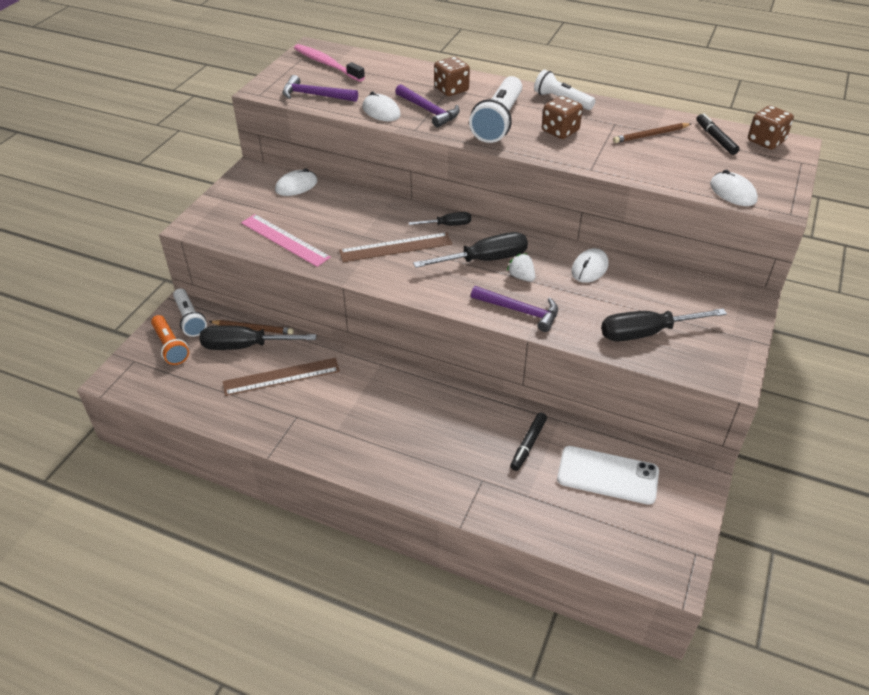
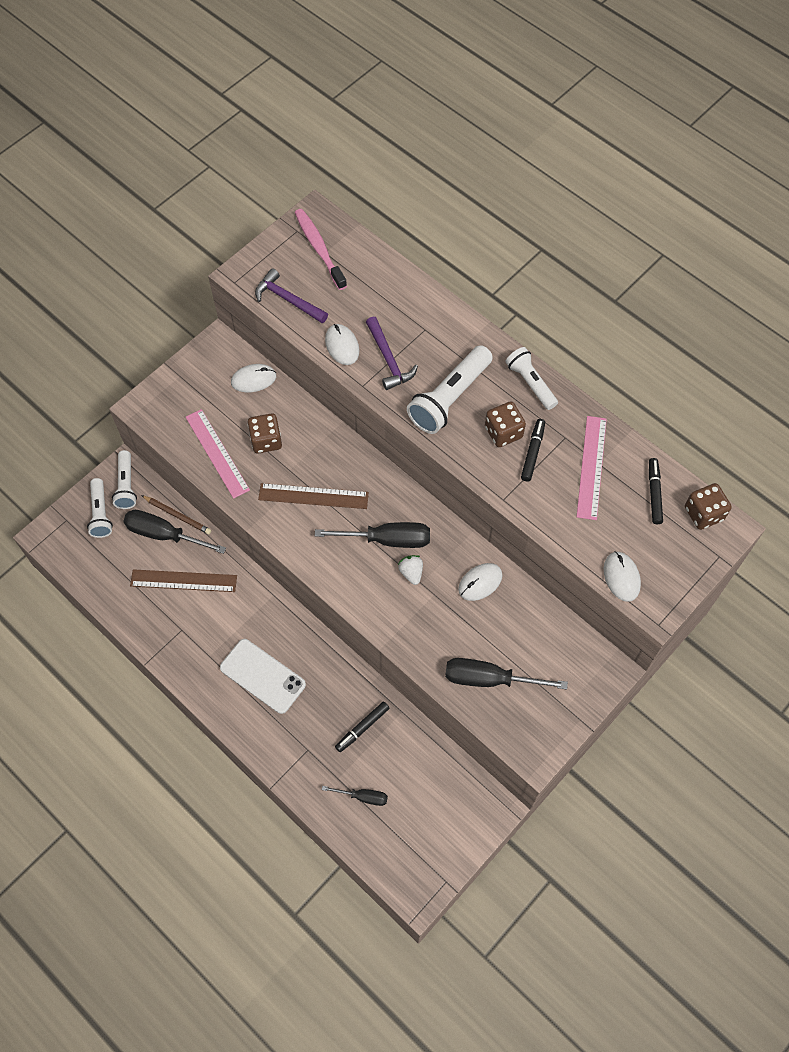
camera: 20 degrees right, 20 degrees up
orange flashlight [151,315,189,365] -> white flashlight [87,478,113,538]
black screwdriver [409,212,471,226] -> black screwdriver moved to [322,786,388,806]
brown dice [434,57,470,96] -> brown dice moved to [248,413,282,453]
purple hammer [471,286,558,332] -> none
white phone [557,446,659,505] -> white phone moved to [220,639,306,714]
brown pencil [613,123,691,143] -> pink ruler [576,416,607,520]
none -> black marker [521,419,545,481]

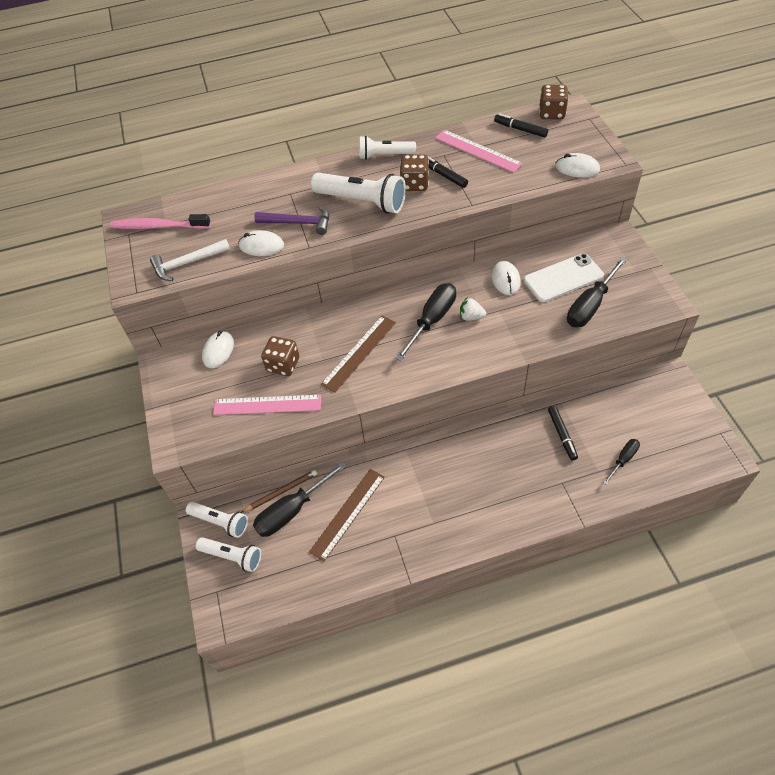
camera: 55 degrees left, 10 degrees down
white phone [220,639,306,714] -> white phone moved to [524,253,604,302]
purple hammer [255,268,328,323] -> white hammer [150,239,230,281]
white flashlight [407,345,493,434] -> white flashlight turned 45 degrees counterclockwise [311,173,406,213]

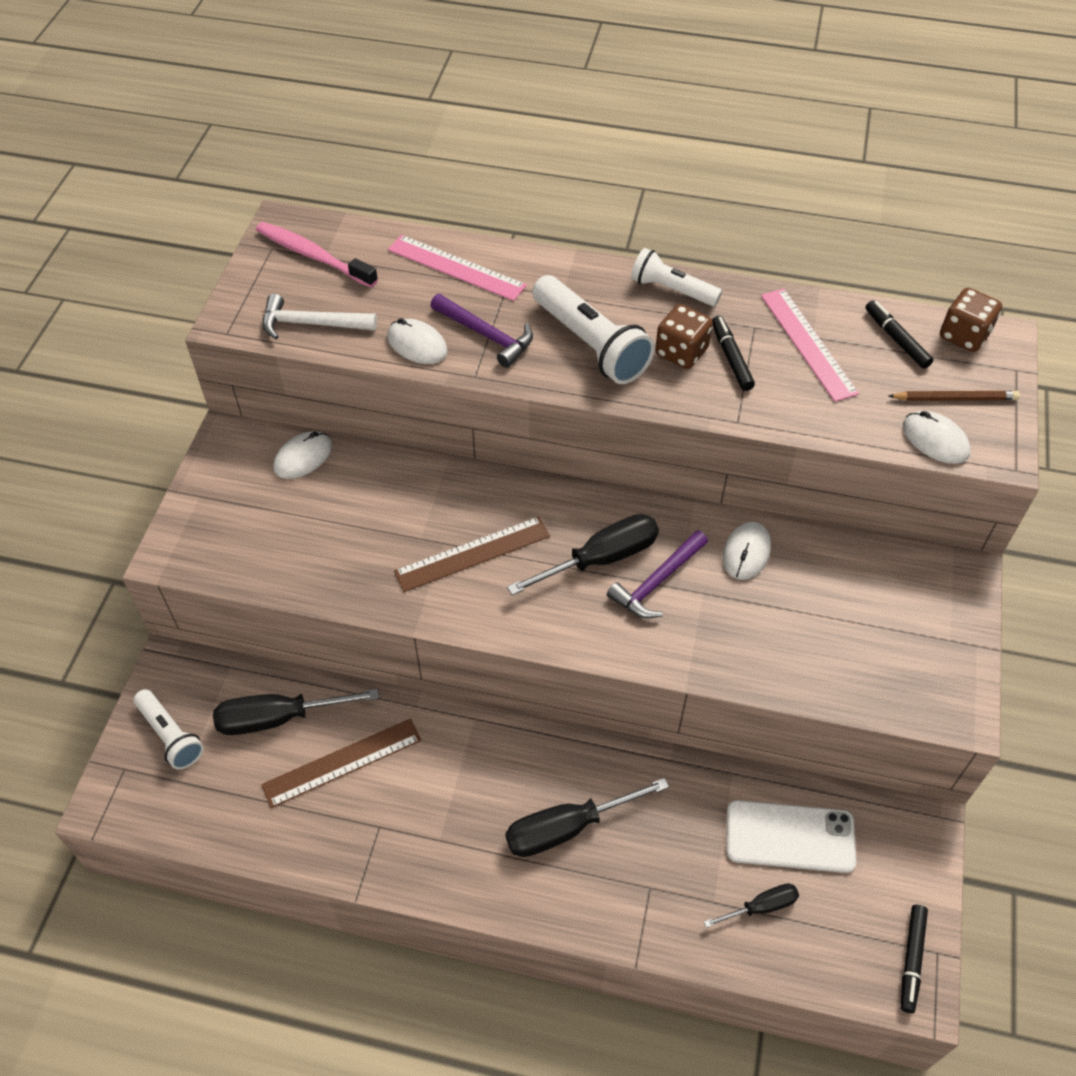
camera: 25 degrees right, 0 degrees up
white flashlight [186,502,248,538] -> none
pink ruler [213,394,321,415] -> pink ruler moved to [388,235,527,301]
brown pencil [242,470,317,512] -> brown pencil moved to [888,391,1020,401]
brown dice [261,336,299,376] -> none
white strawberry [460,297,486,321] -> purple hammer [607,530,708,618]
white phone [524,253,604,302] -> white phone moved to [727,800,856,873]
black marker [548,406,578,460] -> black marker moved to [901,905,928,1013]
black screwdriver [567,257,627,327] -> black screwdriver moved to [505,778,669,857]

